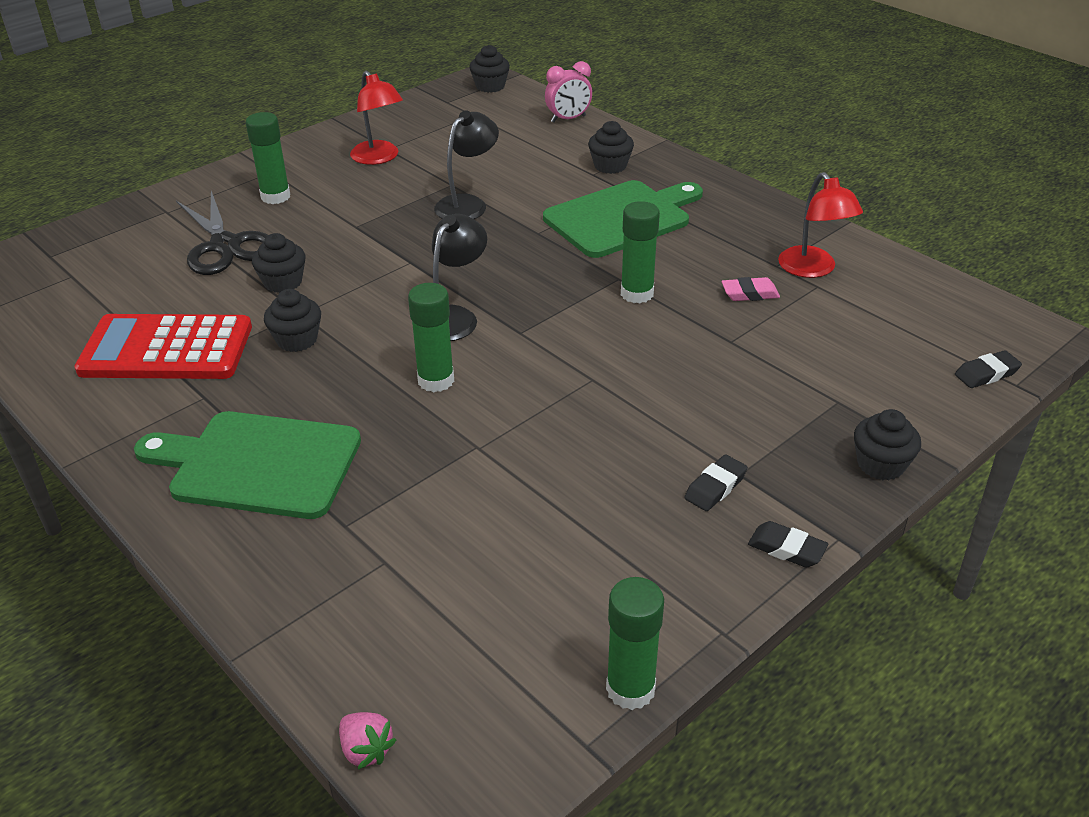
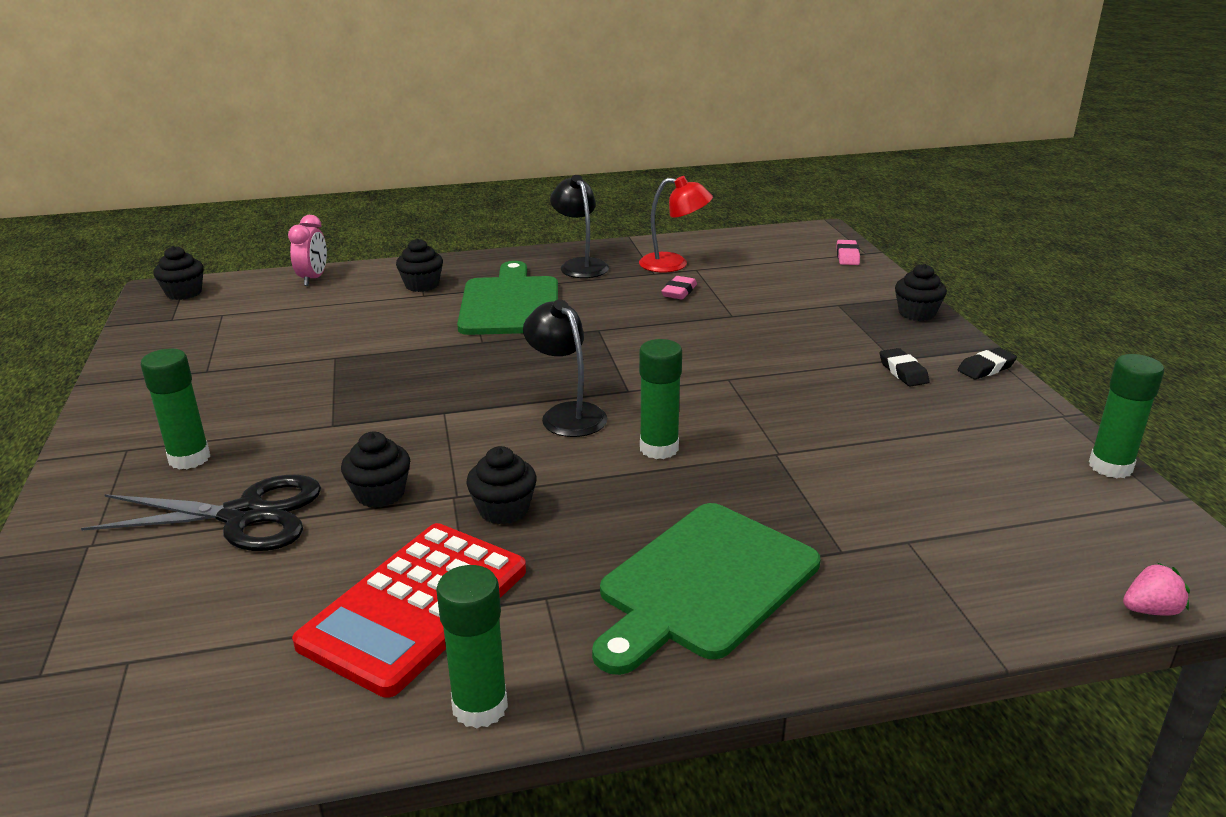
camera: 60 degrees left, 10 degrees down
red lamp [350,71,403,165] -> none
black lamp [434,110,499,219] -> black lamp moved to [550,175,609,278]
green glue stick [621,201,660,303] -> green glue stick moved to [436,565,508,729]
black eraser [955,350,1022,388] -> pink eraser [837,240,860,265]

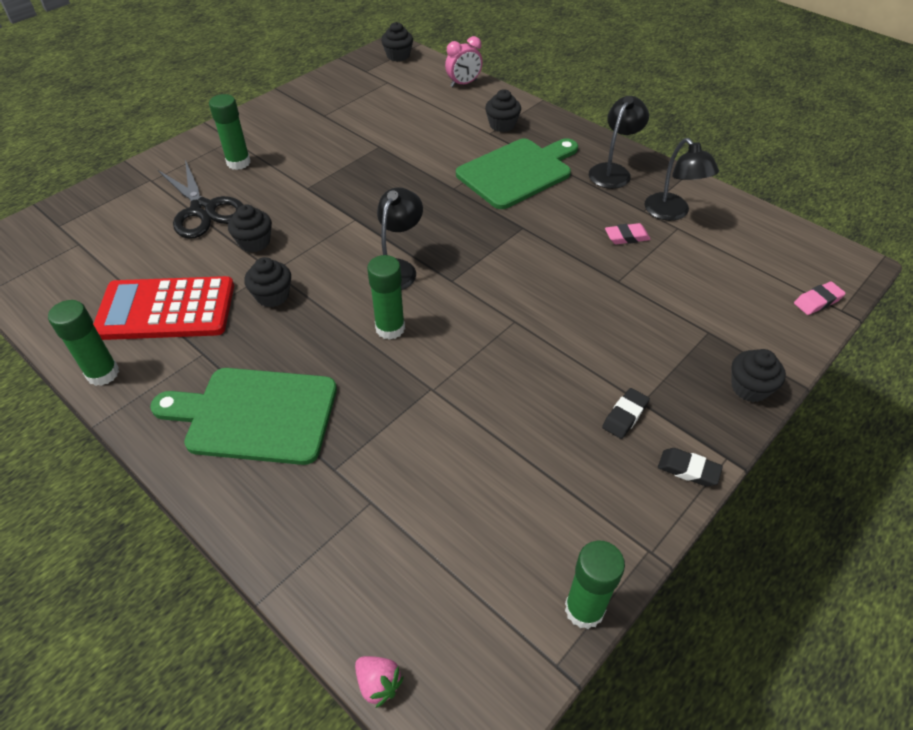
camera: 55 degrees right, 20 degrees up
red lamp [639,176,713,272] -> black lamp [644,138,719,221]

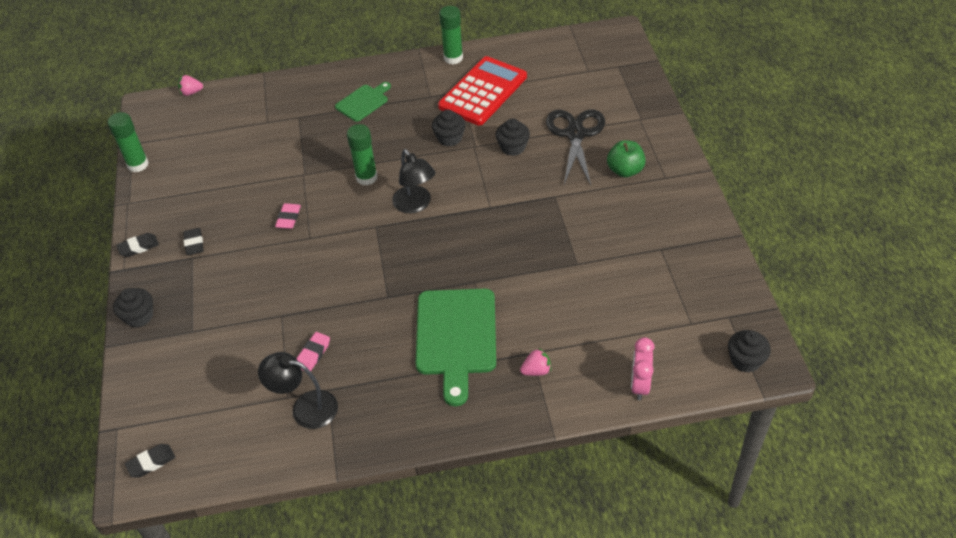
camera: 130 degrees right, 0 degrees up
green cutting board [150,368,337,465] -> green cutting board [335,82,391,122], size x0.55
black scissors [158,160,243,239] -> black scissors turned 90 degrees clockwise [546,110,605,185]
green glue stick [209,94,251,170] -> green apple [607,140,646,178]
black cupcake [485,89,521,132] -> pink strawberry [520,348,551,376]
black lamp [589,96,649,189] -> none
pink eraser [794,282,846,315] -> pink eraser moved to [275,203,301,229]
none -> black eraser [125,444,175,478]

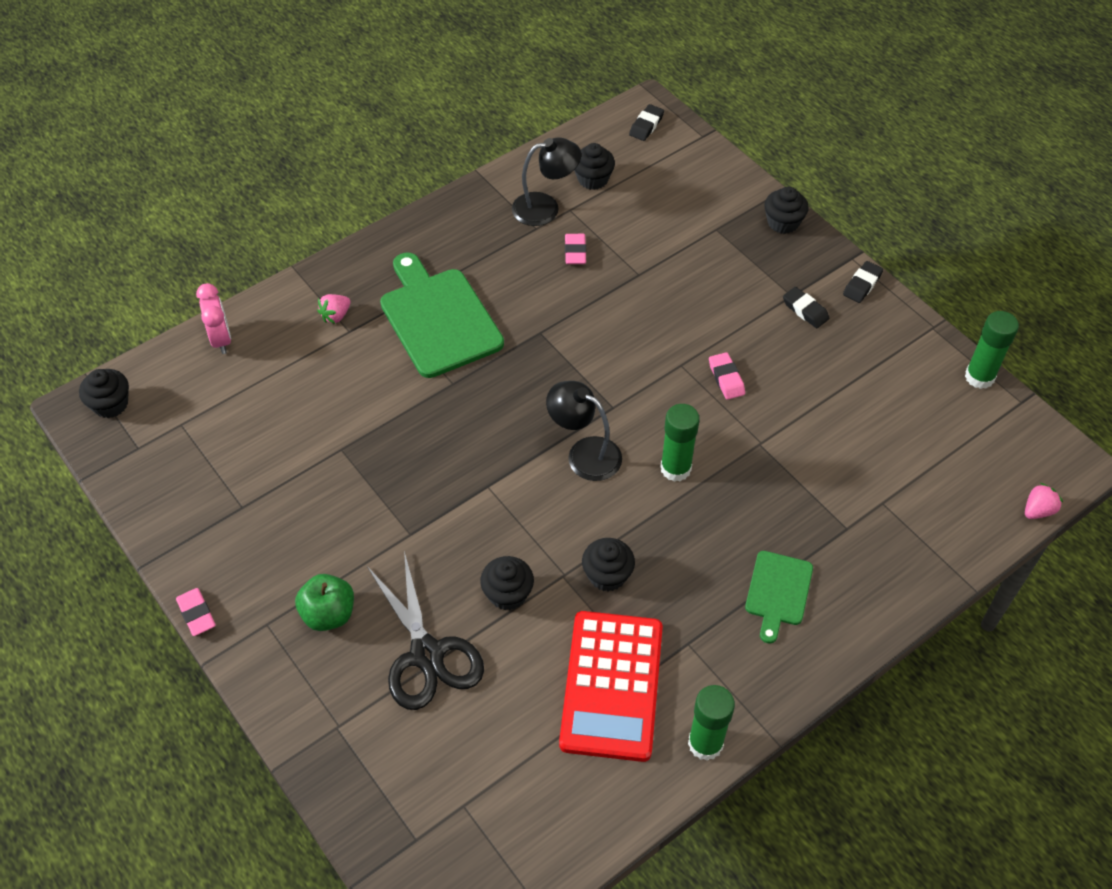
camera: 150 degrees right, 5 degrees up
none -> pink eraser [176,588,216,636]
none -> black cupcake [574,143,615,190]

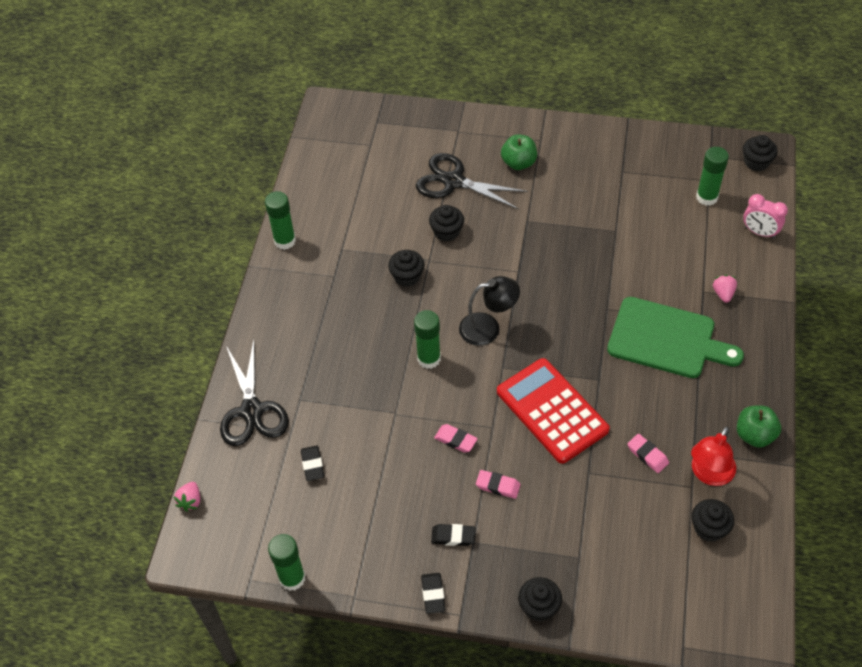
camera: 140 degrees right, 0 degrees up
pink eraser [176,588,216,636] -> pink eraser moved to [476,470,521,499]
black lamp [512,137,581,226] -> red lamp [691,426,736,486]
red calculator [559,611,663,762] -> red calculator moved to [497,358,610,464]
black eraser [629,104,664,141] -> black eraser moved to [301,445,324,481]
green cutting board [745,551,813,644] -> none
none -> black scissors [220,340,289,446]
none -> green glue stick [696,147,729,206]
none -> green apple [737,406,781,448]

